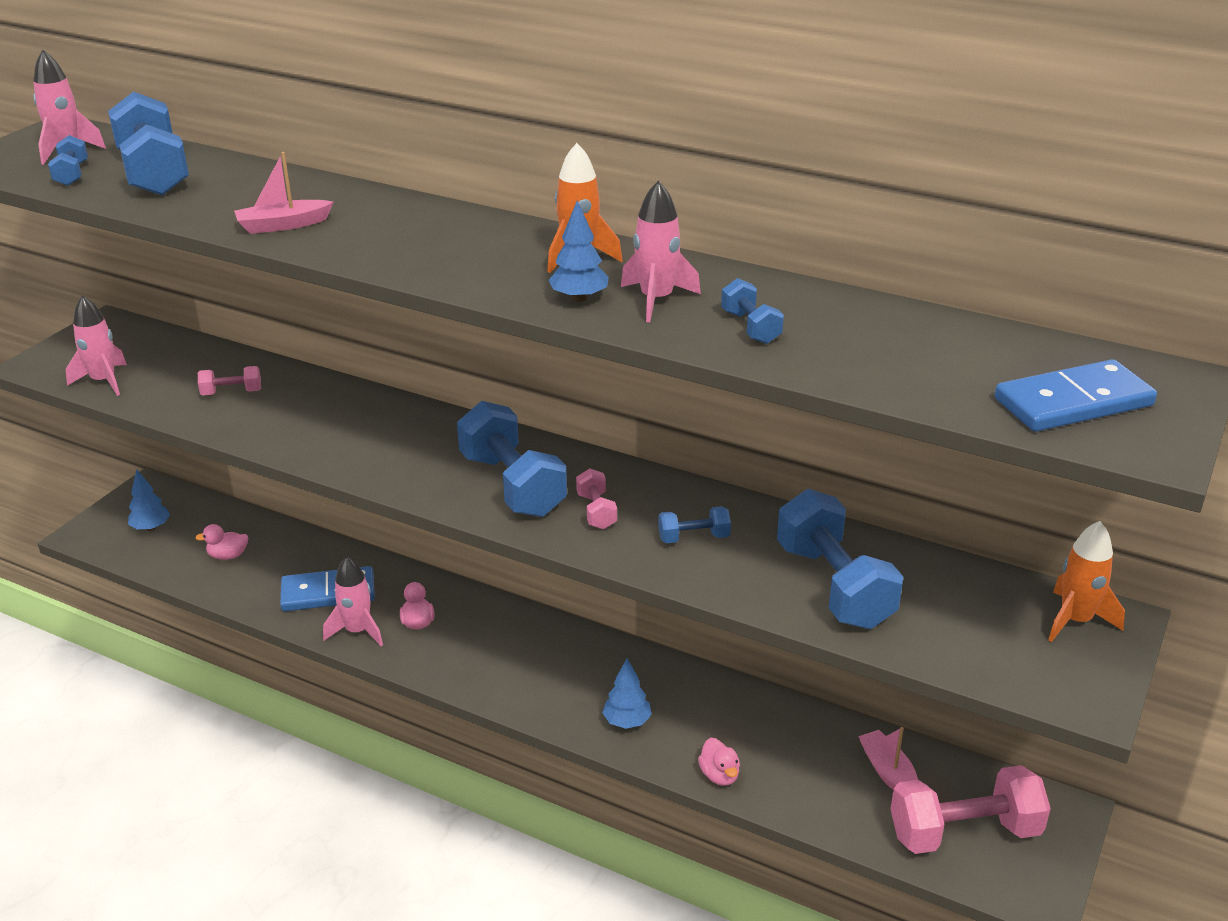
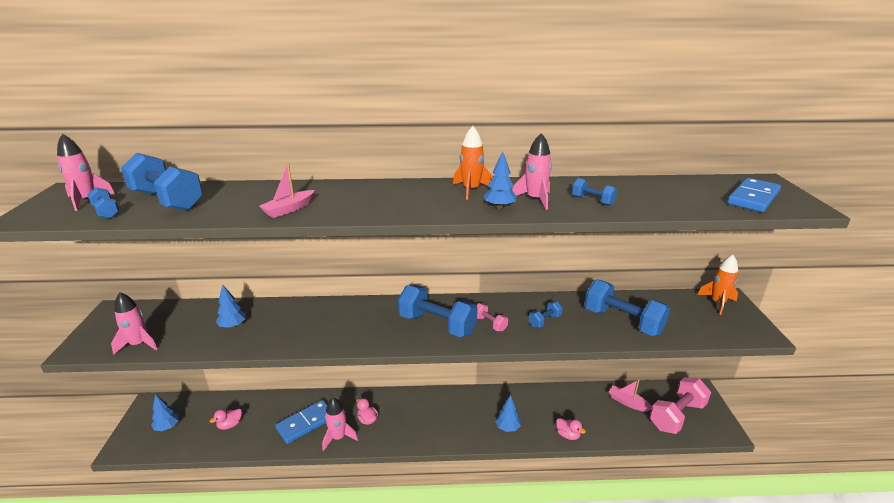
camera: 30 degrees left, 5 degrees down
pink dumbbell [198,366,261,396] -> blue tree [216,284,246,328]

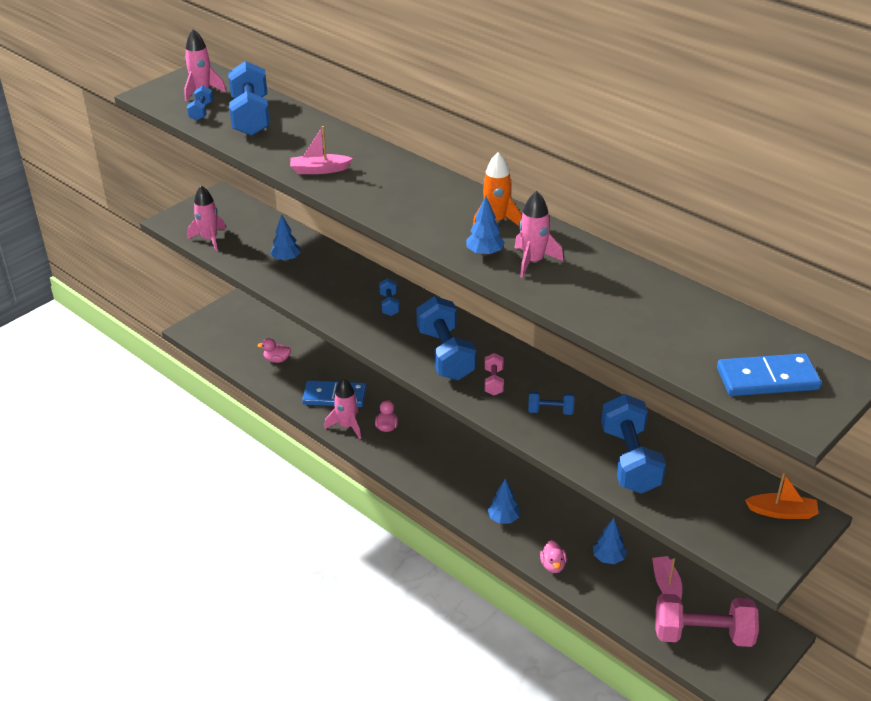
camera: 45 degrees right, 10 degrees up
blue tree [151,394,179,431] -> blue tree moved to [593,518,627,564]
blue dumbbell [572,178,617,206] -> blue dumbbell moved to [379,278,400,316]
orange rocket [698,255,738,315] -> orange boat [745,472,819,519]

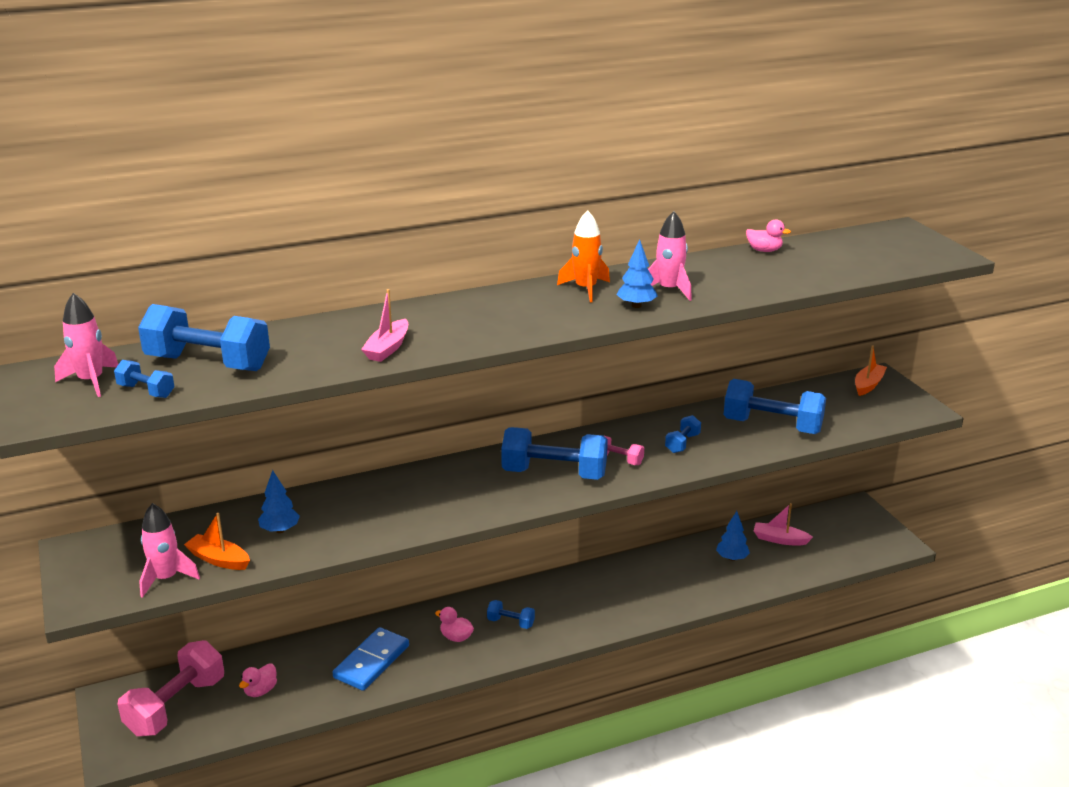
camera: 65 degrees left, 10 degrees down
pink rocket [324,378,361,439] -> none
blue dumbbell [379,278,400,316] -> blue dumbbell moved to [487,600,535,629]
blue tree [488,479,520,524] -> none
pink duck [540,540,567,573] -> pink duck moved to [746,219,791,252]
pink dumbbell [656,594,759,647] -> pink dumbbell moved to [118,640,224,736]
blue domino [717,353,821,396] -> none
none -> orange boat [184,513,250,570]

